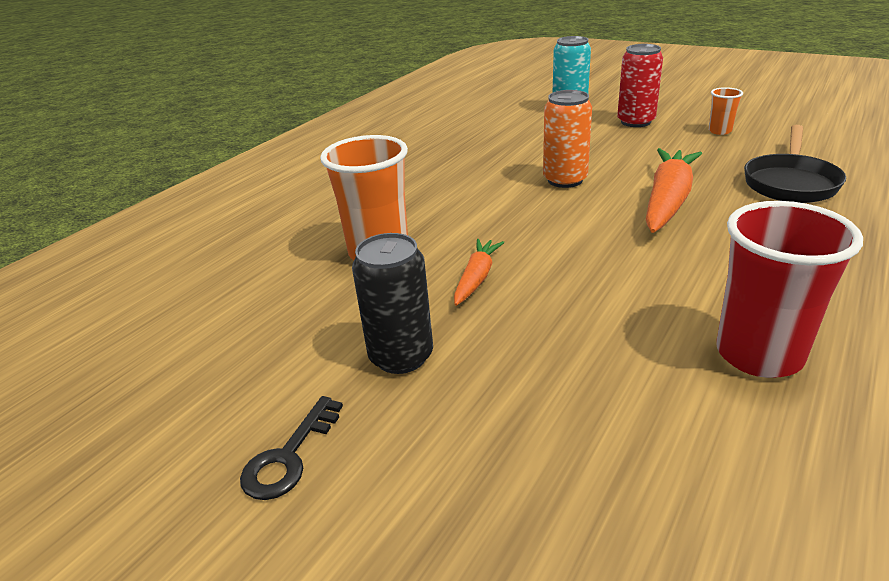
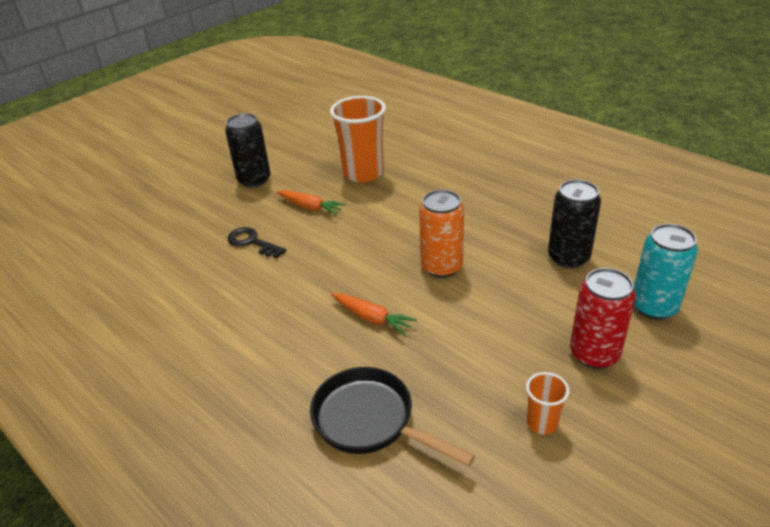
camera: 100 degrees right, 5 degrees up
black key [240,396,343,500] -> black key moved to [227,227,286,258]
orange carrot [646,148,702,233] -> orange carrot [331,293,417,336], size x0.55
red cup [716,201,863,378] -> none
none -> black can [548,180,601,268]

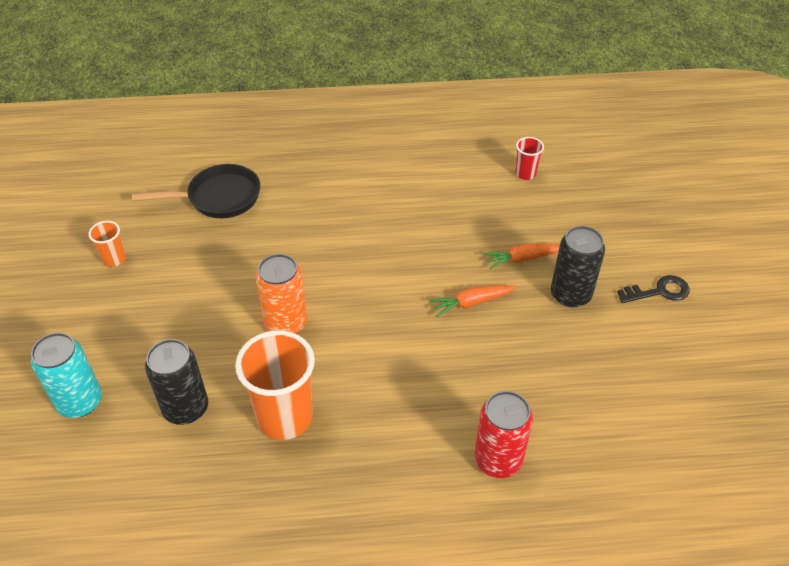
camera: 130 degrees right, 10 degrees up
black key [227,227,286,258] -> black key moved to [617,275,690,303]
orange cup [330,96,386,183] -> orange cup moved to [235,330,315,440]
orange carrot [331,293,417,336] -> orange carrot moved to [484,243,560,269]
red can [570,268,636,369] -> red can moved to [475,391,533,478]
none -> red cup [516,137,544,180]

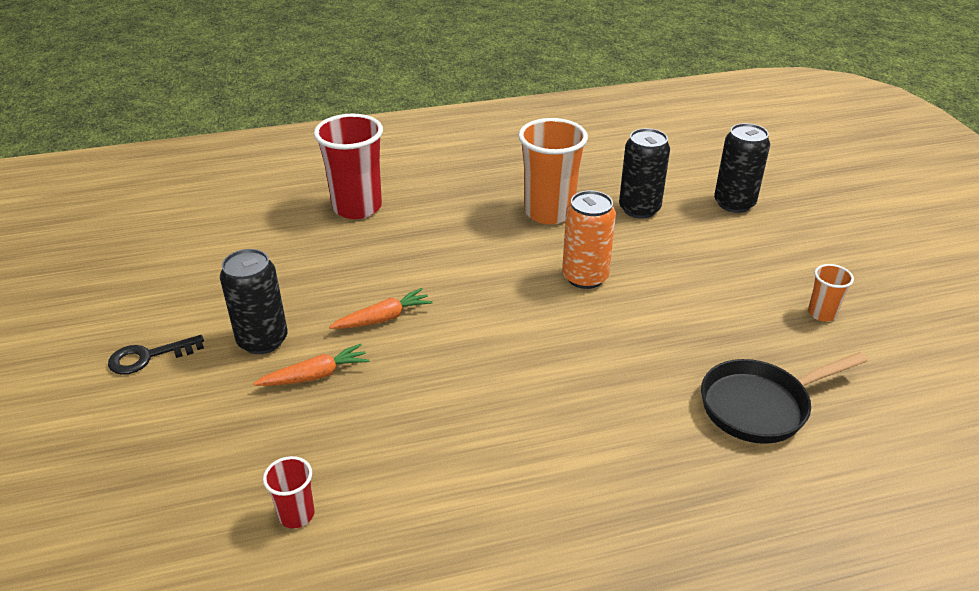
camera: 170 degrees right, 10 degrees down
turquoise can [31,333,102,418] -> black can [714,123,770,213]
red can [475,391,533,478] -> red cup [314,113,383,219]

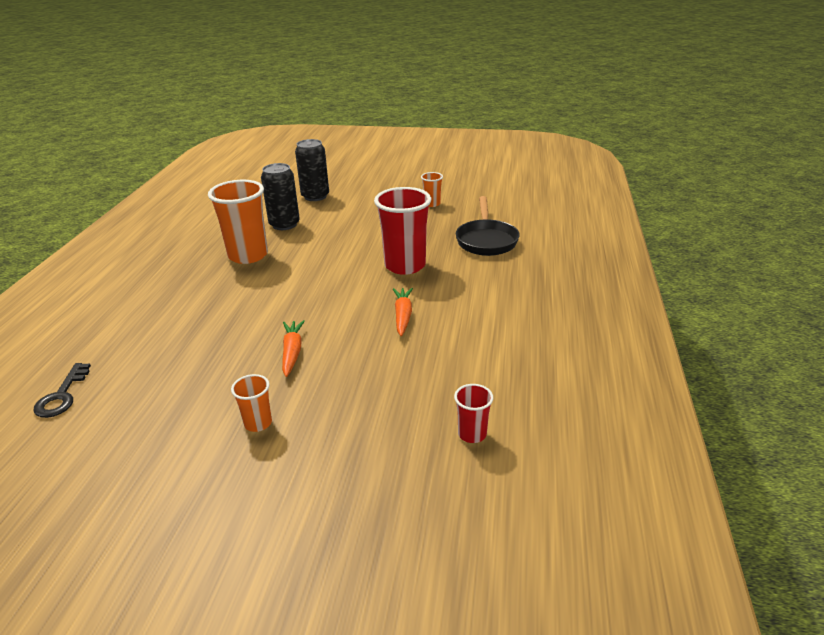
camera: 65 degrees left, 5 degrees down
black key [108,335,204,375] -> black key moved to [33,363,91,418]
black can [220,249,288,354] -> orange cup [231,374,272,432]
orange carrot [254,344,370,386] -> orange carrot moved to [393,288,413,336]
red cup [314,113,383,219] -> red cup moved to [374,187,432,275]
orange can [562,191,616,289] -> none

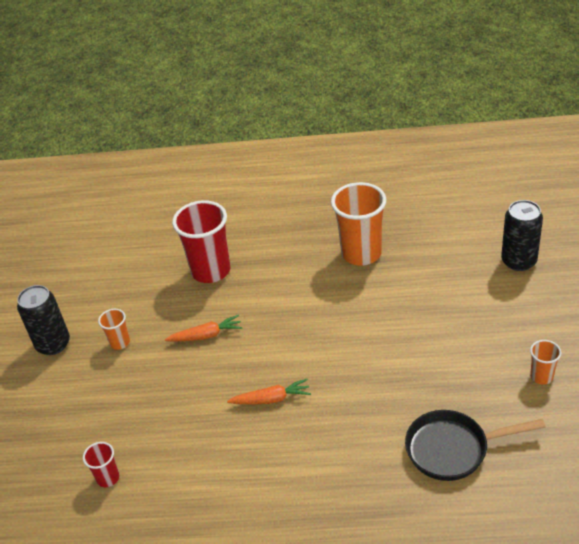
camera: 85 degrees right, 10 degrees up
black key [33,363,91,418] -> none
black can [261,163,300,230] -> black can moved to [17,285,70,355]
red cup [374,187,432,275] -> red cup moved to [172,200,230,283]

